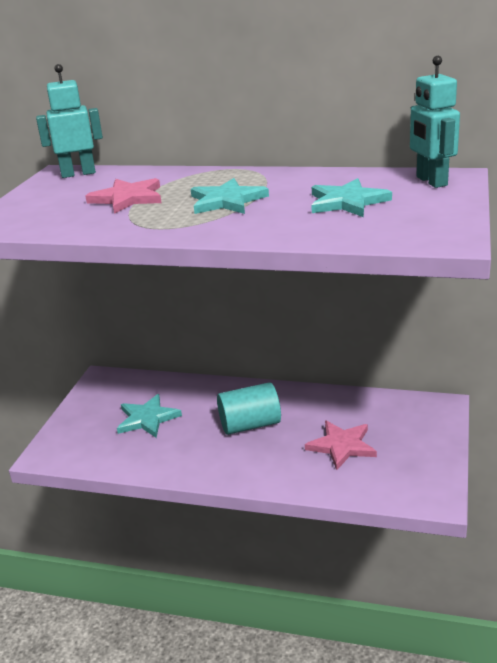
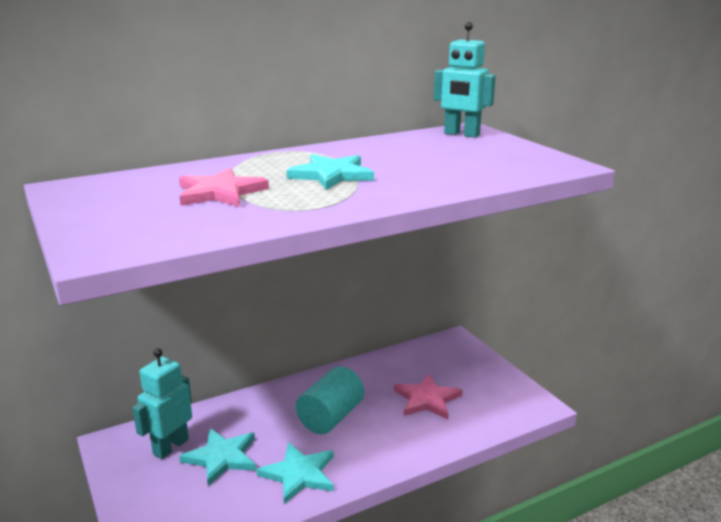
camera: 45 degrees left, 5 degrees down
turquoise robot [36,64,103,178] -> turquoise robot moved to [132,348,192,459]
turquoise star [311,178,392,217] -> turquoise star moved to [256,442,334,504]

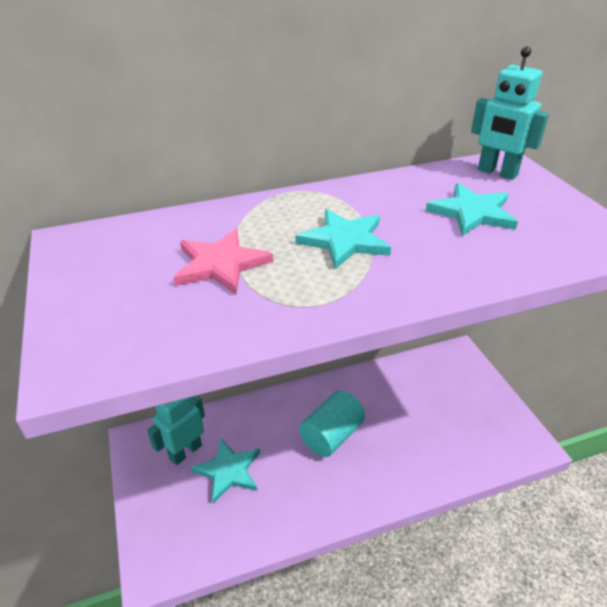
camera: 10 degrees right, 15 degrees up
turquoise star [256,442,334,504] -> turquoise star moved to [426,183,518,236]
pink star [394,374,463,419] -> none

